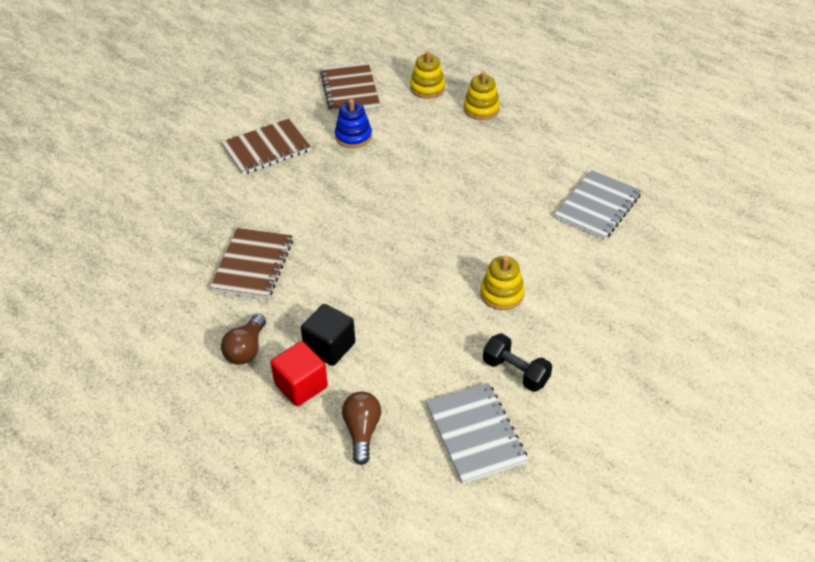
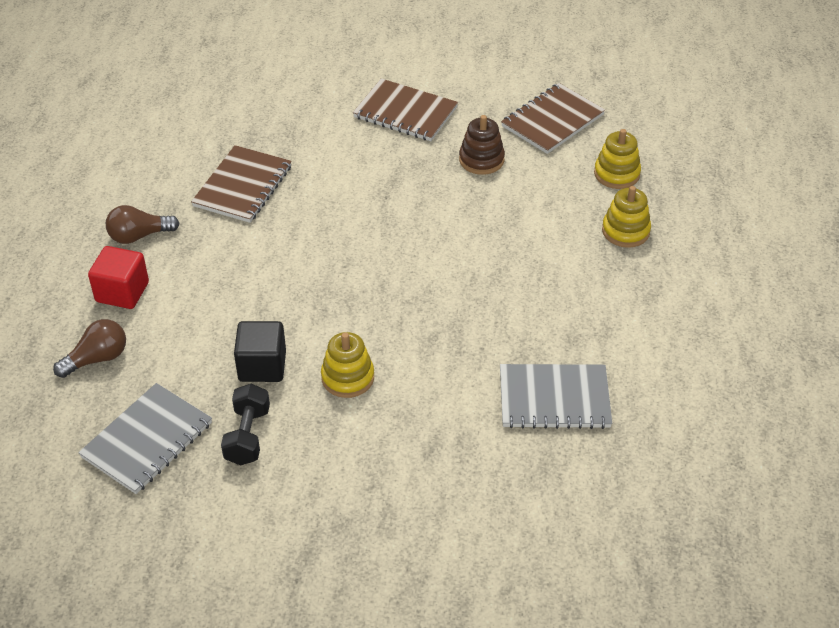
camera: 55 degrees right, 0 degrees up
brown notebook [210,228,293,299] -> brown notebook turned 45 degrees counterclockwise [191,145,292,223]
black cube [301,304,355,366] -> black cube moved to [234,321,286,382]
blue stacking toy [335,99,372,148] -> brown stacking toy [459,115,505,175]

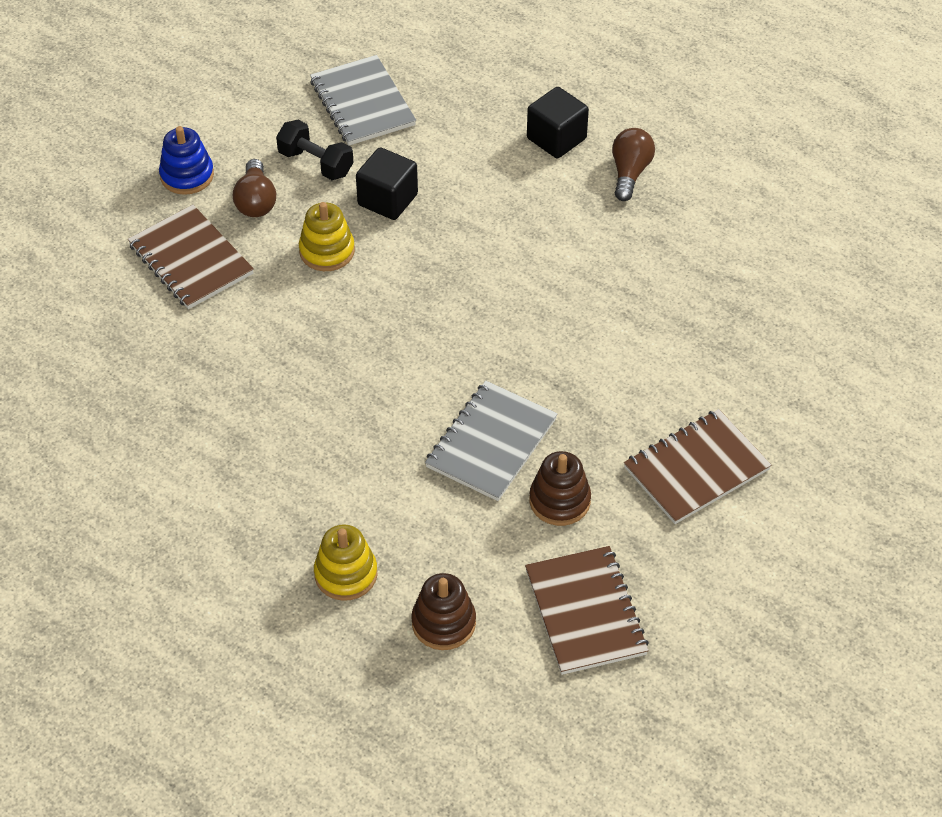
camera: 120 degrees right, 5 degrees up
brown light bulb [53,319,126,378] -> brown light bulb moved to [233,159,276,217]
red cube [88,246,149,309] -> black cube [527,87,589,158]
brown notebook [191,145,292,223] -> brown notebook moved to [128,205,254,309]
grey notebook [500,364,612,429] -> grey notebook moved to [425,381,557,501]
yellow stacking toy [594,129,641,189] -> brown stacking toy [412,573,476,650]
none -> blue stacking toy [159,126,214,195]

